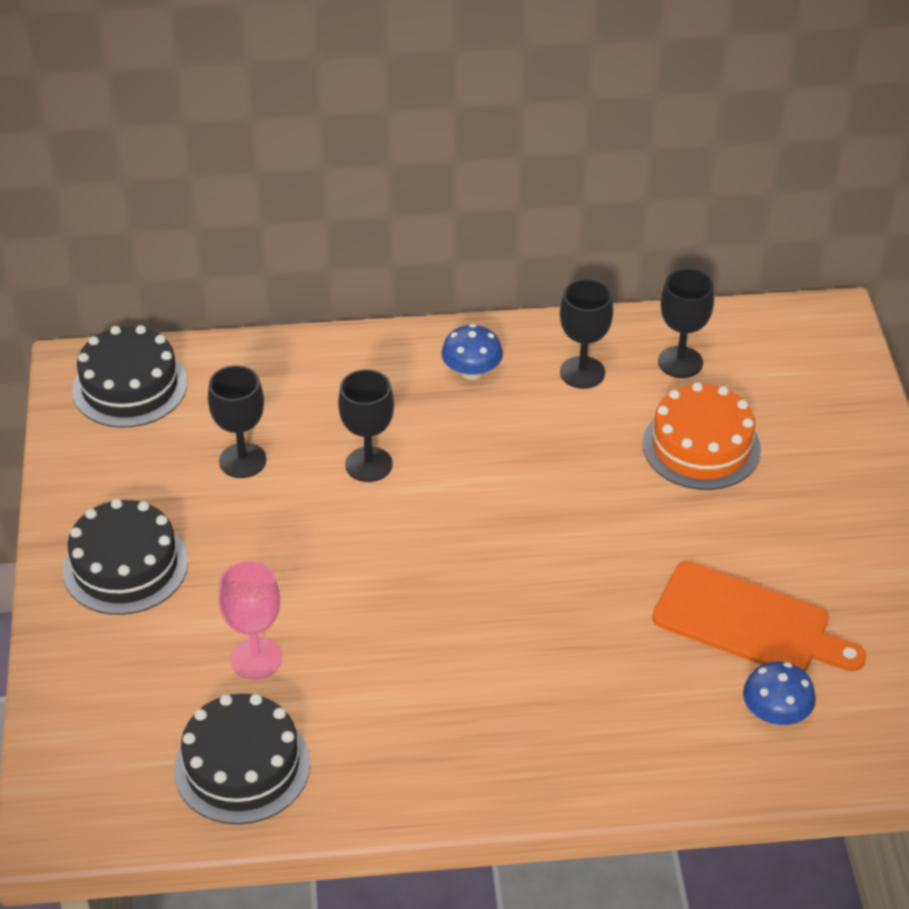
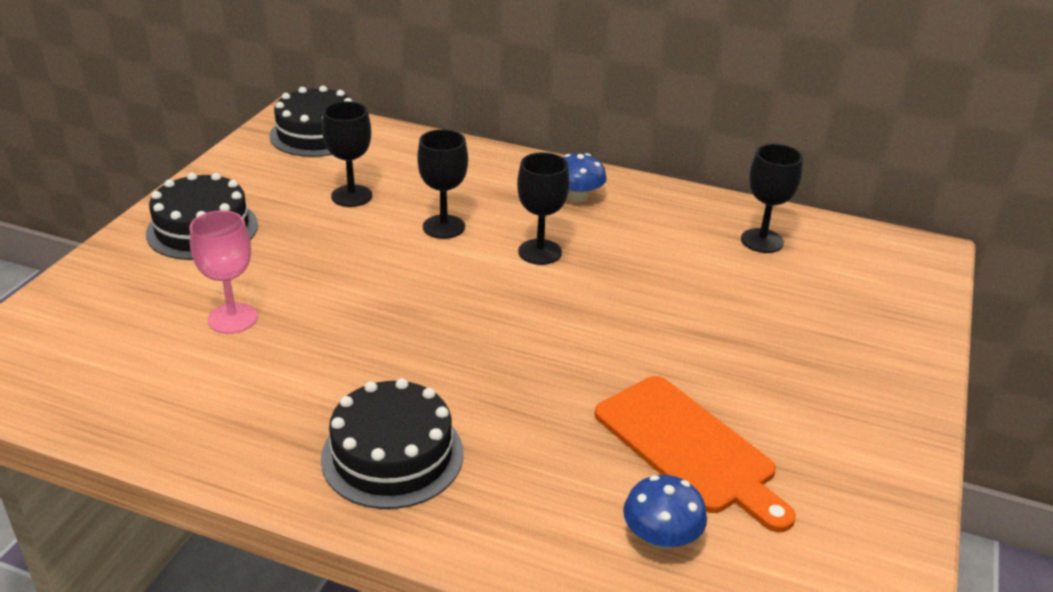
camera: 25 degrees right, 10 degrees down
black cake [174,694,310,824] -> black cake moved to [321,378,463,509]
black goblet [560,279,613,389] -> black goblet moved to [517,152,570,265]
orange cake [643,382,761,490] -> none

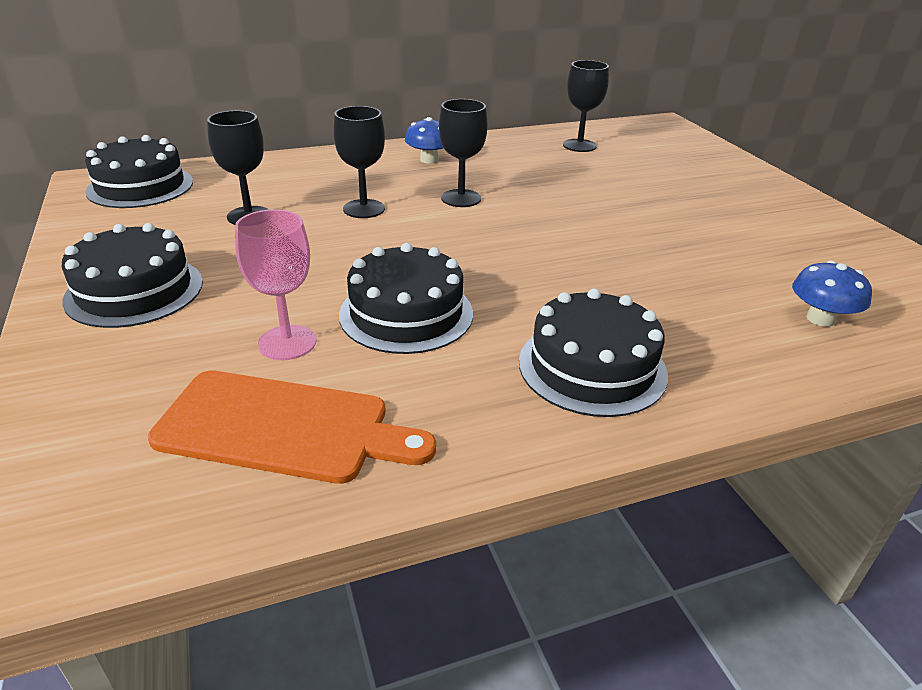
camera: 40 degrees left, 0 degrees up
orange cutting board [595,376,796,532] -> orange cutting board moved to [148,371,436,484]
none -> black cake [339,243,473,354]

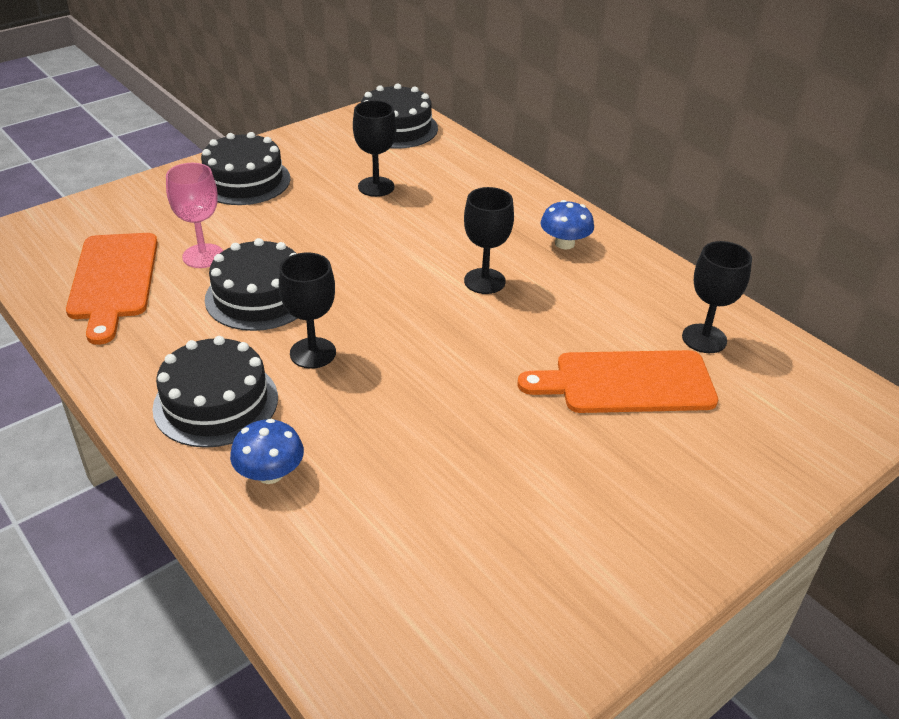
camera: 70 degrees right, 5 degrees up
black goblet [333,106,385,218] -> black goblet moved to [279,252,336,369]
blue mushroom [792,261,872,327] -> blue mushroom moved to [230,419,304,484]
none -> orange cutting board [517,350,718,413]

